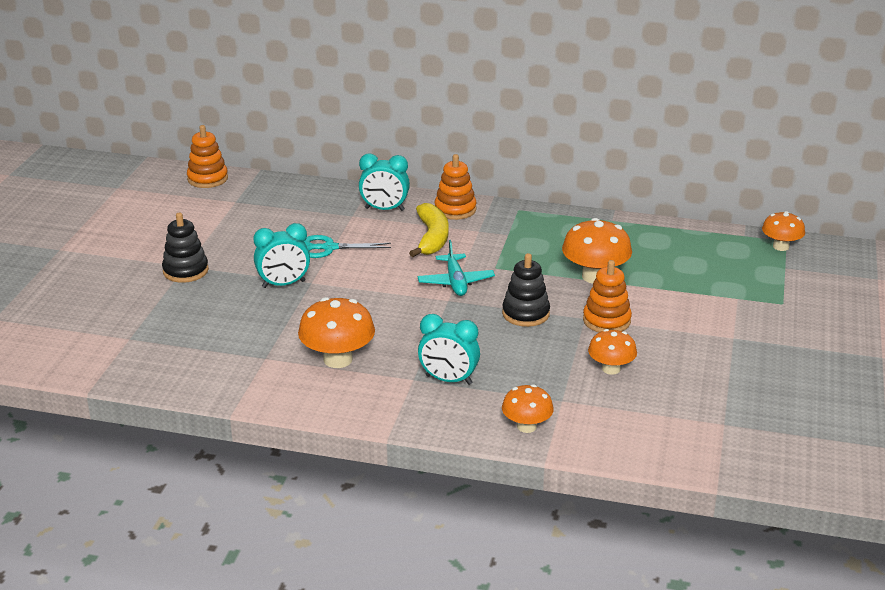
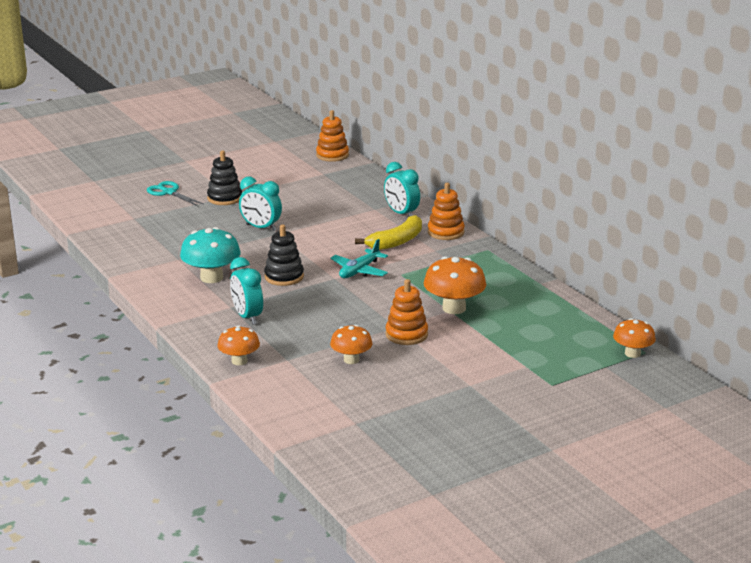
camera: 45 degrees right, 5 degrees down
orange mushroom [298,297,375,368] -> turquoise mushroom [180,227,240,283]
turquoise scissors [304,235,391,258] -> turquoise scissors moved to [147,181,204,206]
black stacking toy [502,253,550,327] -> black stacking toy moved to [264,225,304,286]

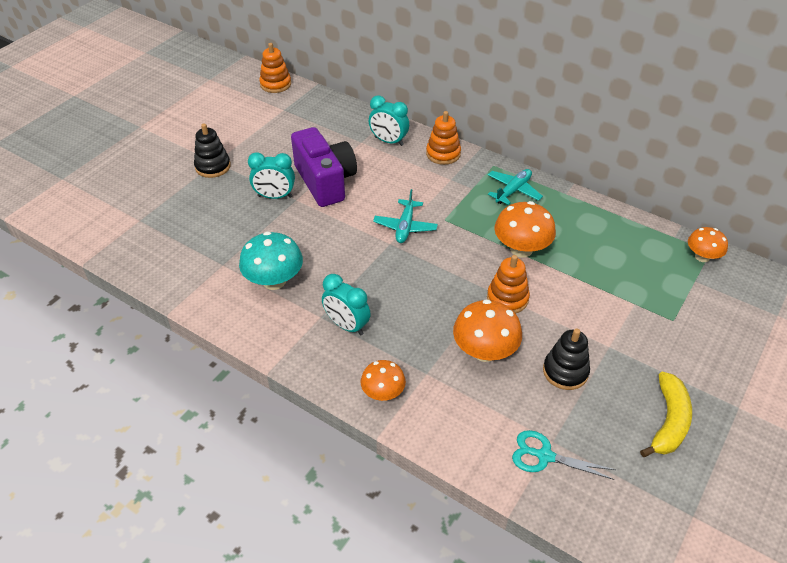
camera: 25 degrees left, 20 degrees up
turquoise scissors [147,181,204,206] -> turquoise scissors moved to [512,430,616,480]
black stacking toy [264,225,304,286] -> black stacking toy moved to [543,329,590,390]
orange mushroom [330,325,373,364] -> orange mushroom [453,299,522,362], size x1.58
yellow banana [355,215,422,250] -> yellow banana moved to [640,372,692,457]
none -> purple camera [291,127,357,207]
none -> turquoise plane [488,169,543,205]

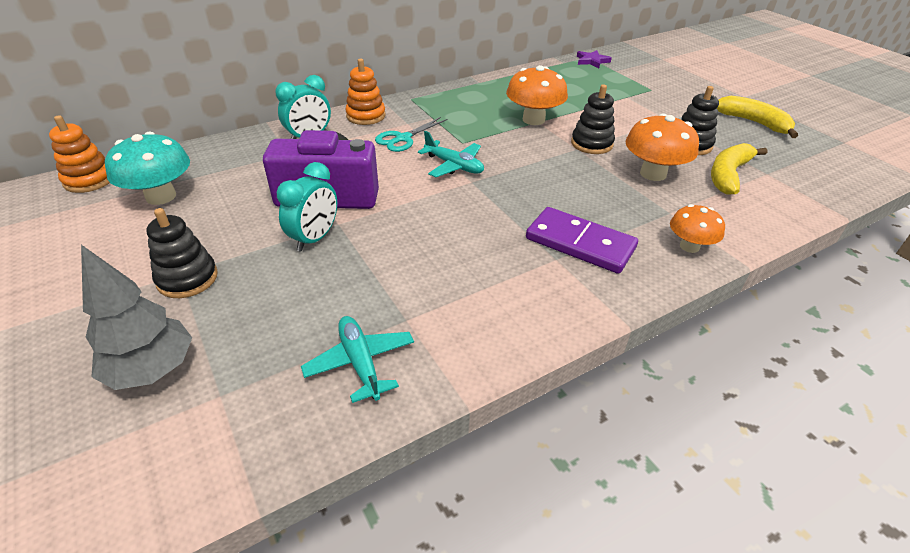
camera: 65 degrees left, 5 degrees down
turquoise mushroom [239,232,303,290] -> turquoise mushroom moved to [105,132,190,205]
turquoise clock [322,274,371,335] -> purple domino [526,207,638,274]
orange stacking toy [487,255,530,313] -> black stacking toy [571,84,615,154]
turquoise plane [488,169,543,205] -> turquoise plane moved to [301,316,414,403]
turquoise scissors [512,430,616,480] -> turquoise scissors moved to [375,117,448,152]
orange mushroom [688,227,728,262] -> purple star [577,50,612,68]
none -> grey tree [81,245,192,390]
none -> yellow banana [711,143,768,194]

